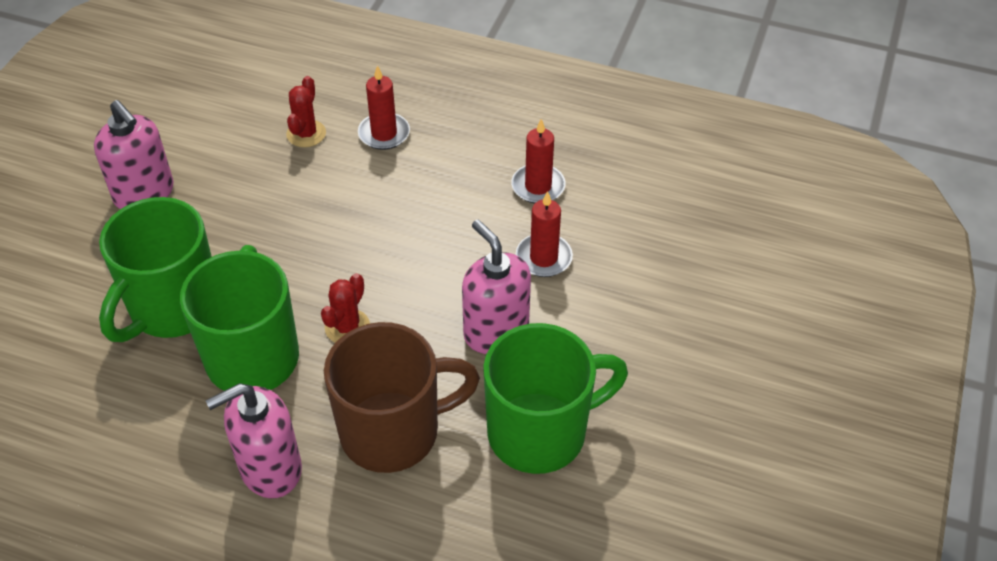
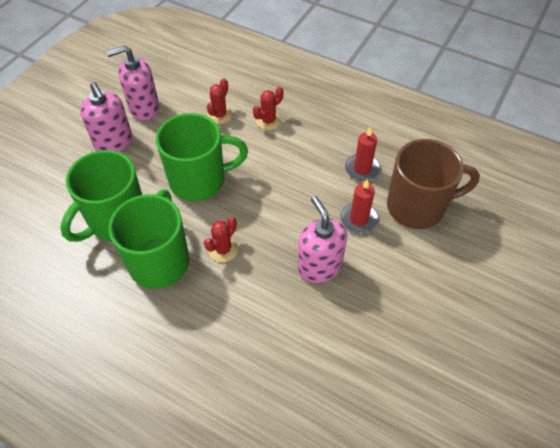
camera: 10 degrees right, 5 degrees up
pink soap dispenser [205,383,302,498] -> pink soap dispenser moved to [106,46,159,121]
brown mug [324,322,480,473] -> brown mug moved to [387,139,480,229]
red candle [358,65,410,150] -> red cactus [253,87,283,130]
green mug [483,323,628,474] -> green mug moved to [156,113,248,201]

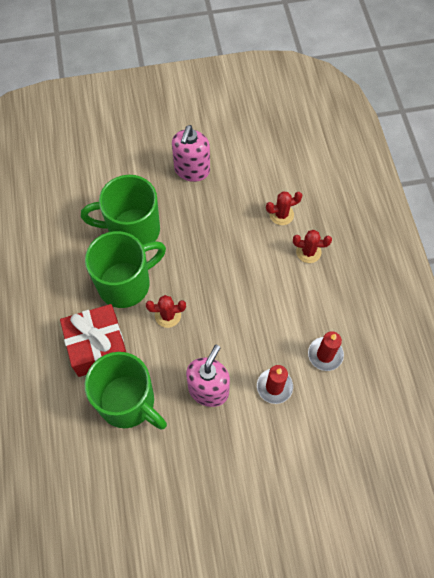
camera: 50 degrees right, 10 degrees up
pink soap dispenser [106,46,159,121] -> none
green mug [156,113,248,201] -> green mug moved to [85,352,167,430]
brown mug [387,139,480,229] -> none
none -> red gift [60,304,126,377]

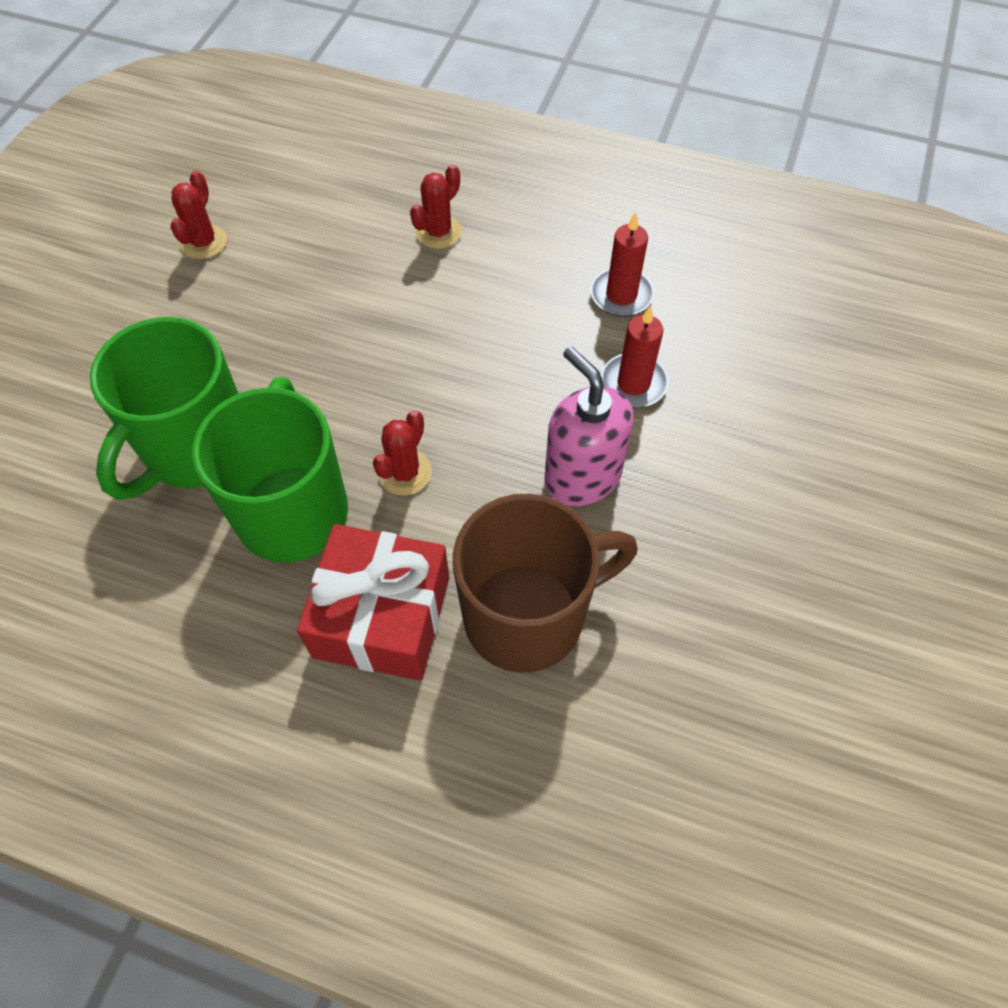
camera: 60 degrees left, 5 degrees down
green mug [85,352,167,430] -> brown mug [453,493,638,673]
pink soap dispenser [172,125,210,182] -> none
red cactus [266,191,302,225] -> red cactus moved to [170,171,227,259]

